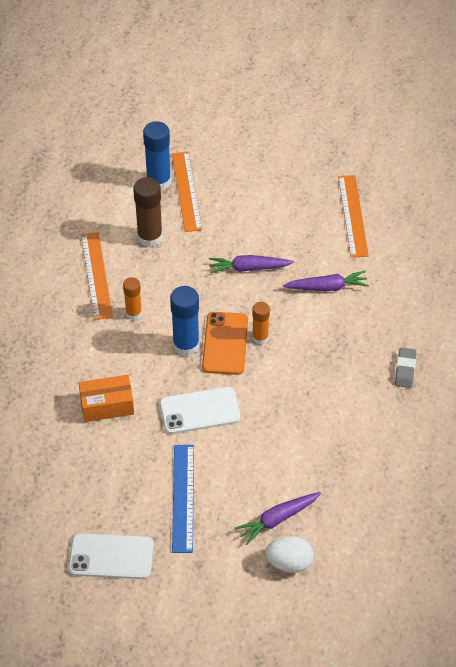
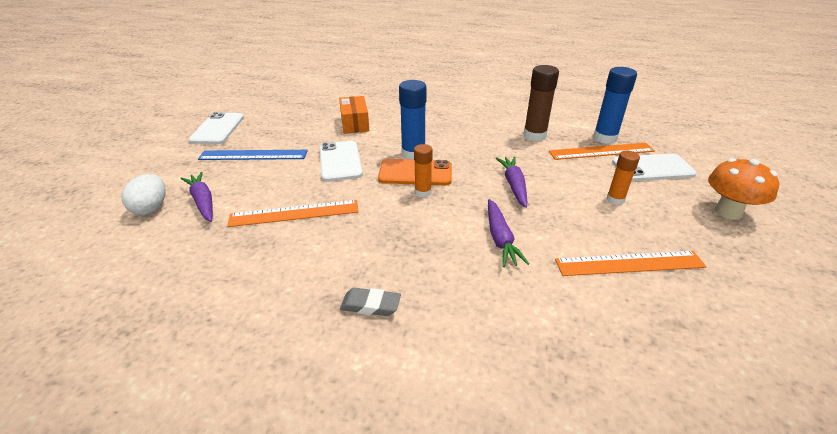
camera: 90 degrees right, 15 degrees down
orange ruler [81,232,113,320] -> orange ruler moved to [227,200,359,227]
orange glue stick [123,277,142,320] -> orange glue stick moved to [606,151,640,205]
none -> white phone [612,154,697,181]
none -> orange mushroom [708,158,779,220]

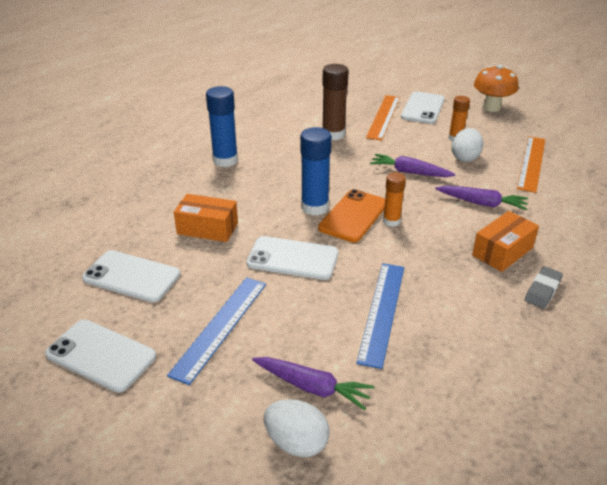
camera: 65 degrees left, 0 degrees up
purple carrot [180,172,213,222] -> purple carrot turned 150 degrees counterclockwise [252,357,374,410]
orange ruler [227,200,359,227] -> blue ruler [356,263,404,369]
blue glue stick [593,67,637,144] -> blue glue stick moved to [206,86,238,167]
none -> white phone [82,250,180,302]
none -> white egg [452,128,483,162]
none -> orange box [472,211,539,272]

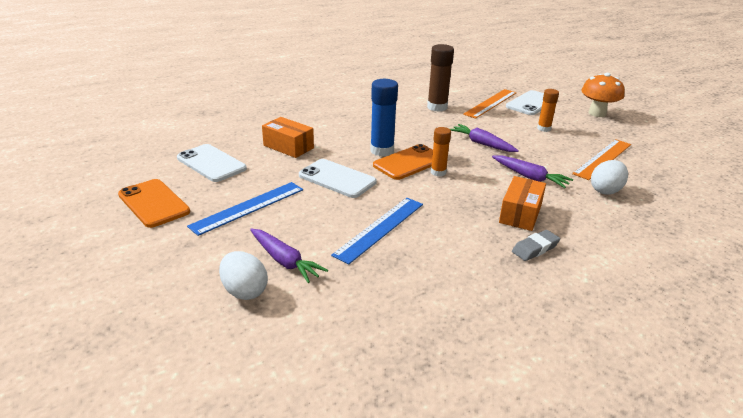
camera: 20 degrees right, 5 degrees down
white phone [45,319,156,393] -> orange phone [118,179,190,228]
blue glue stick [206,86,238,167] -> none
white egg [452,128,483,162] -> white egg moved to [591,160,628,194]
orange box [472,211,539,272] -> orange box turned 45 degrees counterclockwise [499,176,546,231]

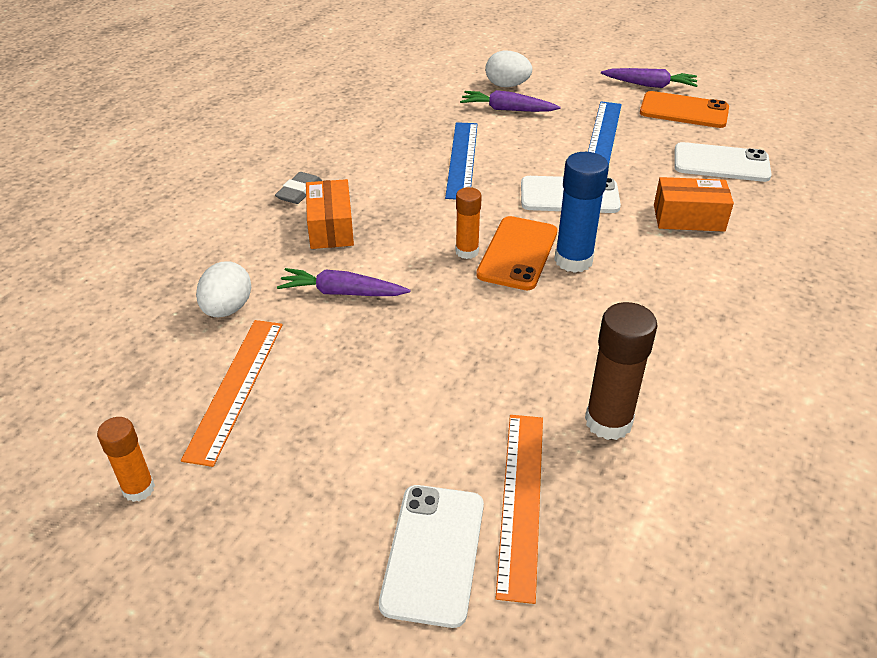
camera: 150 degrees right, 10 degrees up
purple carrot [450,124,519,152] -> purple carrot moved to [601,68,698,88]
orange glue stick [537,89,559,132] -> orange glue stick moved to [97,417,155,502]
orange mushroom [581,73,624,117] -> none

